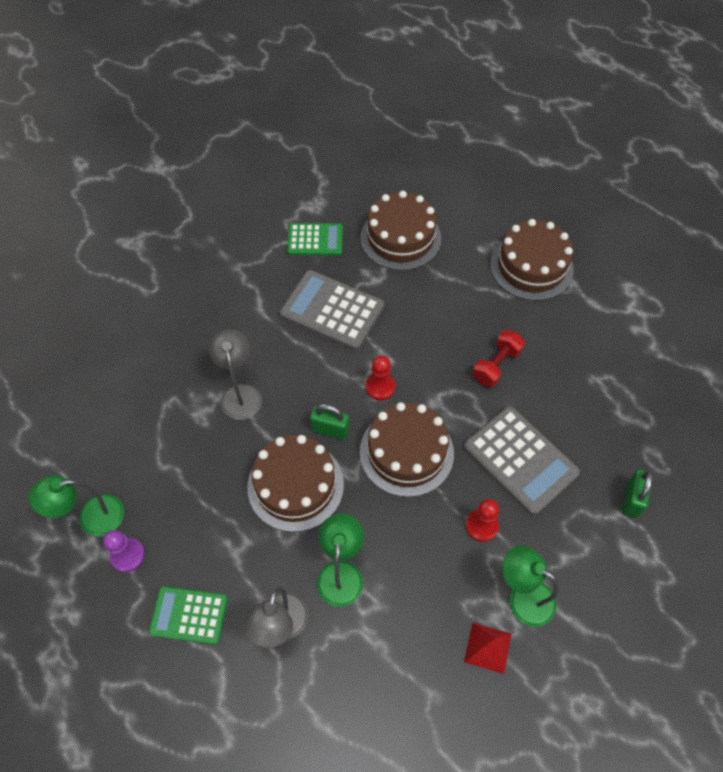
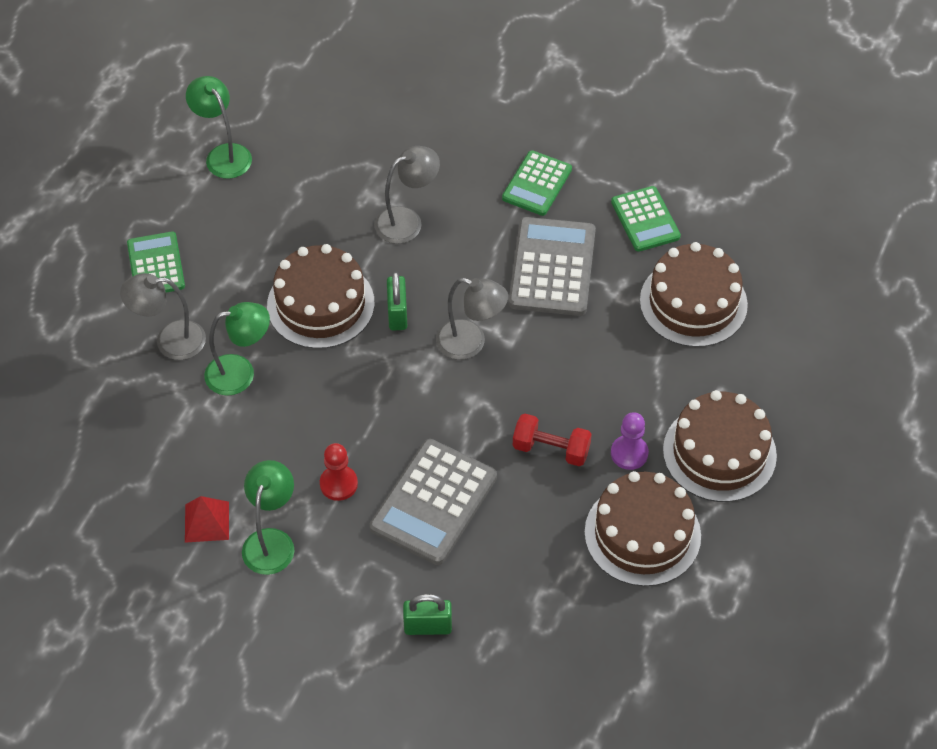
camera: 70 degrees right, 5 degrees down
purple pawn [103,530,145,572] -> purple pawn moved to [611,412,649,470]
brown cake [360,402,454,497] -> brown cake moved to [584,471,701,586]
red pawn [366,355,395,400] -> grey lamp [436,278,508,360]
none -> green calculator [502,150,572,216]

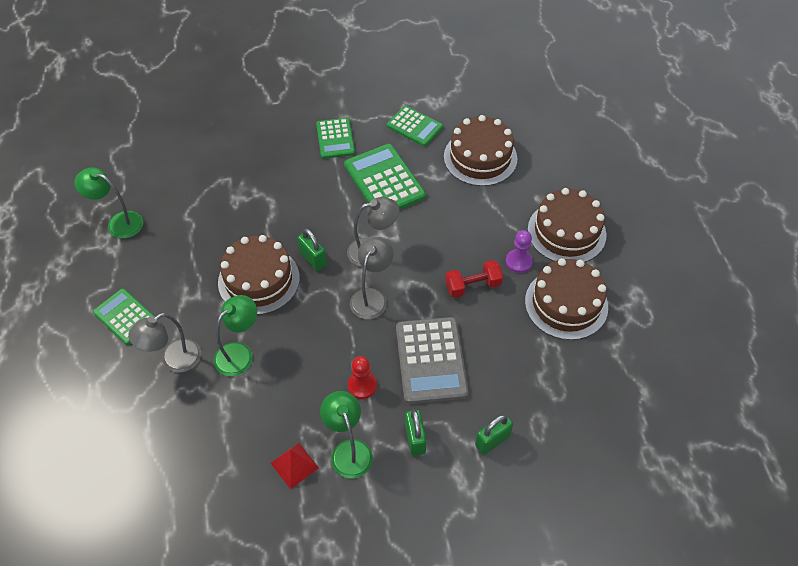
camera: 35 degrees left, 0 degrees up
grey lamp [375,146,440,244] -> grey lamp moved to [350,237,394,319]
grey calculator [509,217,596,316] -> green calculator [344,144,426,210]
none -> green padlock [405,409,427,456]

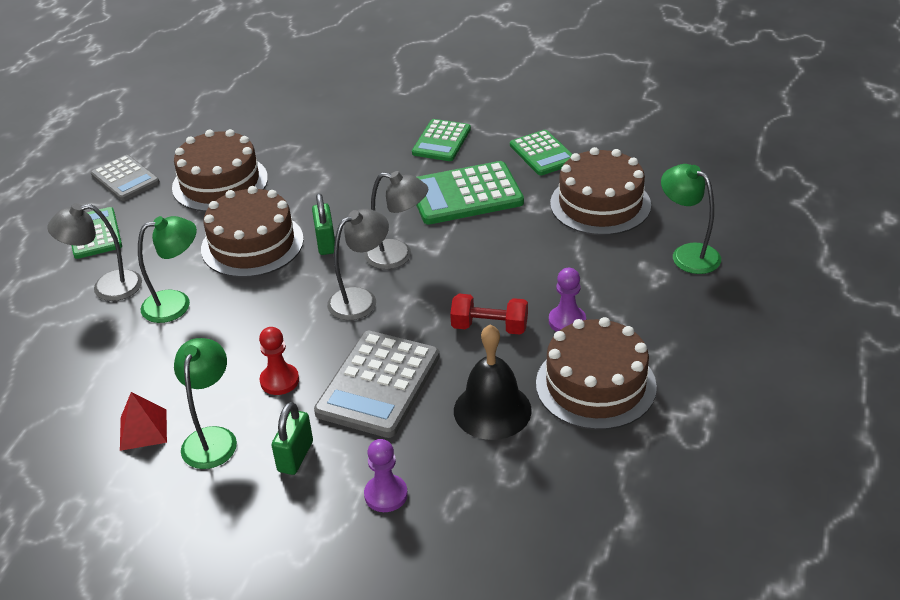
camera: 30 degrees right, 15 degrees down
green lamp [74,167,143,239] -> green lamp moved to [661,164,721,274]
green calculator [344,144,426,210] -> green calculator turned 105 degrees counterclockwise [416,161,524,224]
green padlock [475,414,513,455] -> purple pawn [364,439,408,512]
brown cake [528,188,606,262] -> brown cake moved to [172,129,268,212]
none -> grey calculator [91,155,160,201]
none -> black bell [454,324,532,440]

